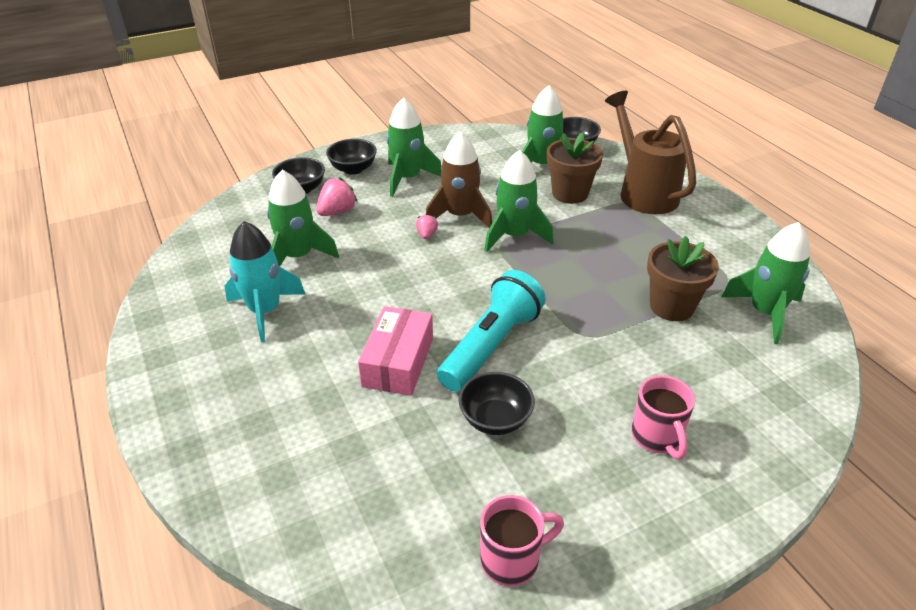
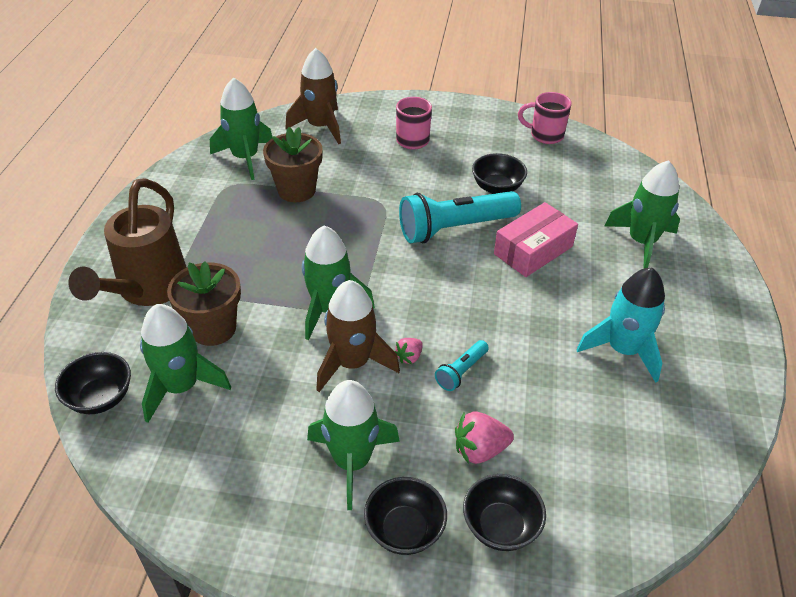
camera: 145 degrees left, 5 degrees up
green rocket [267,170,339,267] -> green rocket moved to [605,160,680,269]
none -> brown rocket [286,48,341,144]
none -> turquoise flashlight [435,340,489,391]

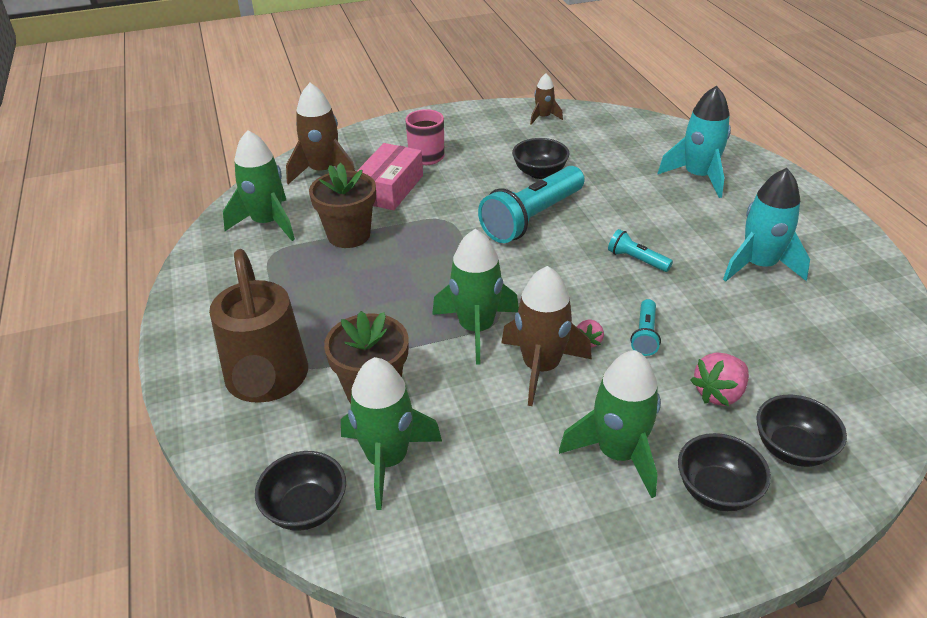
camera: 25 degrees left, 5 degrees down
pink box [494,202,578,277] -> pink box moved to [357,143,423,210]
pink mug [518,92,571,144] -> brown rocket [530,73,563,125]
green rocket [605,160,680,269] -> turquoise rocket [658,85,731,198]
none -> turquoise flashlight [608,229,673,272]

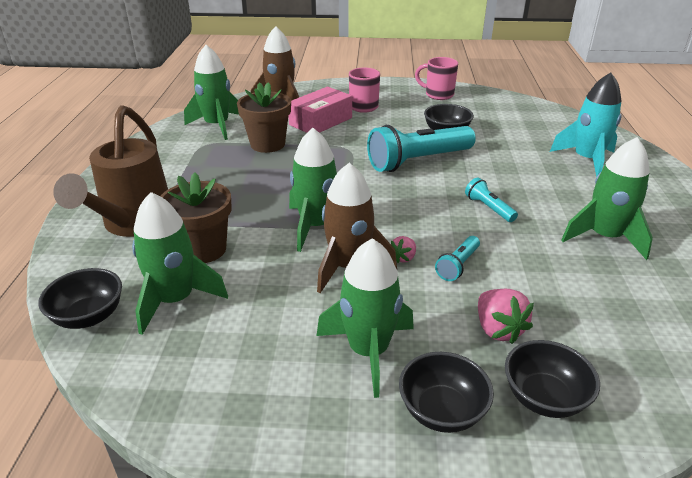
camera: 20 degrees right, 5 degrees down
brown rocket [530,73,563,125] -> none
pink strawberry [690,353,749,406] -> pink strawberry turned 90 degrees counterclockwise [478,289,534,344]
turquoise rocket [723,168,810,282] -> green rocket [561,137,653,260]
none -> pink mug [415,57,458,100]

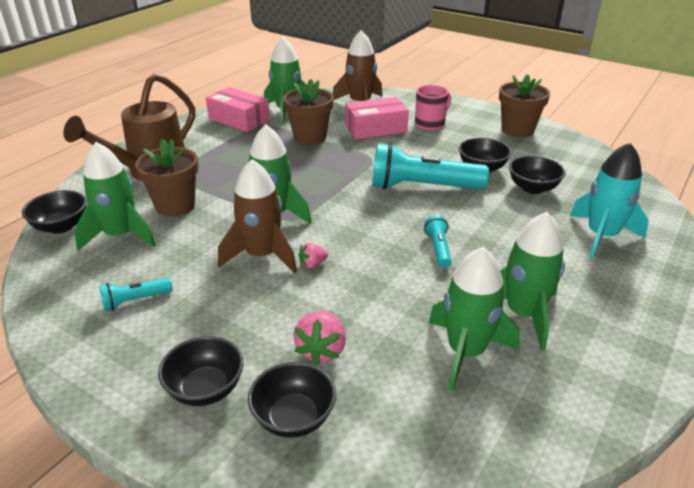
camera: 30 degrees right, 0 degrees up
green rocket [317,238,414,398] -> green rocket moved to [429,247,520,391]
pink mug [415,57,458,100] -> brown flower pot [499,74,550,138]
turquoise flashlight [435,236,480,281] -> turquoise flashlight moved to [100,278,173,311]
none -> pink box [206,87,270,132]
none -> black bowl [509,155,566,194]

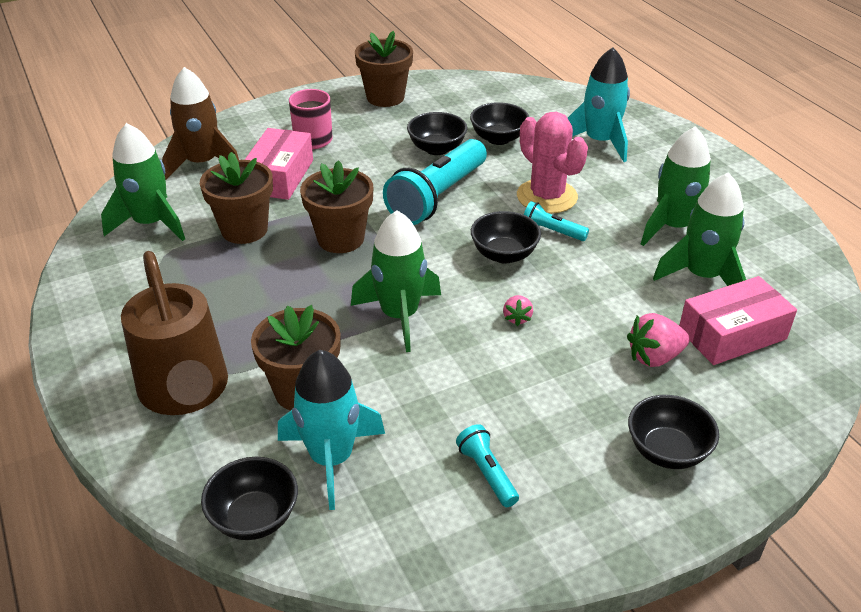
camera: 60 degrees left, 5 degrees up
green rocket [74,142,156,251] -> turquoise rocket [278,350,385,510]
turquoise flashlight [100,278,173,311] -> turquoise flashlight turned 150 degrees clockwise [456,424,519,507]
pink box [206,87,270,132] -> pink box moved to [679,276,797,365]
brown rocket [218,159,297,273] -> none
black bowl [248,362,336,438] -> black bowl moved to [471,211,541,264]
pink strawberry [294,311,346,366] -> pink strawberry turned 120 degrees clockwise [627,313,690,367]
none -> brown flower pot [300,160,373,253]
none -> pink cactus [517,112,588,214]

